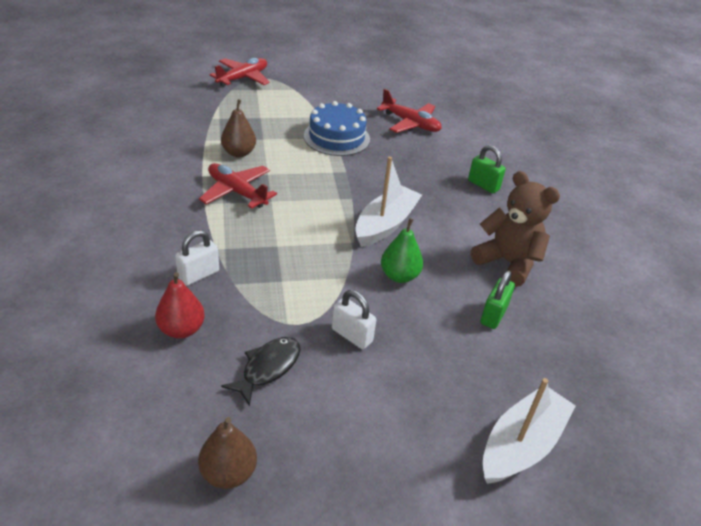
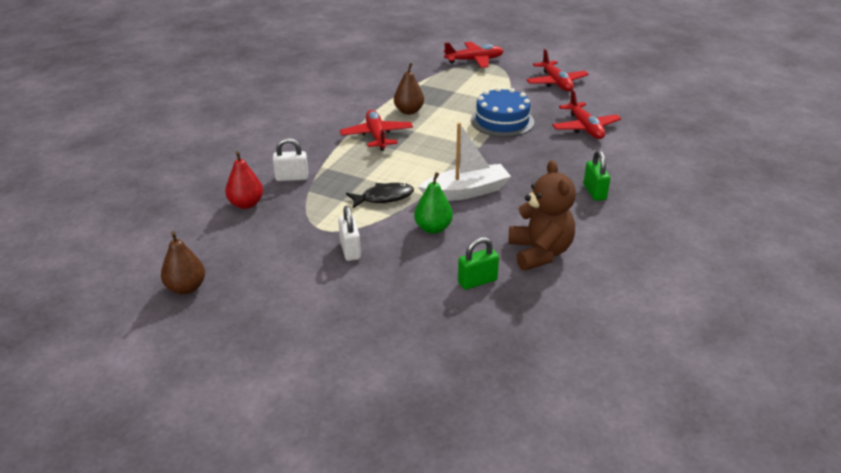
camera: 40 degrees right, 5 degrees down
black fish [221,337,300,406] -> black fish moved to [346,183,414,208]
white boat [483,378,576,484] -> none
none -> red plane [526,49,589,91]

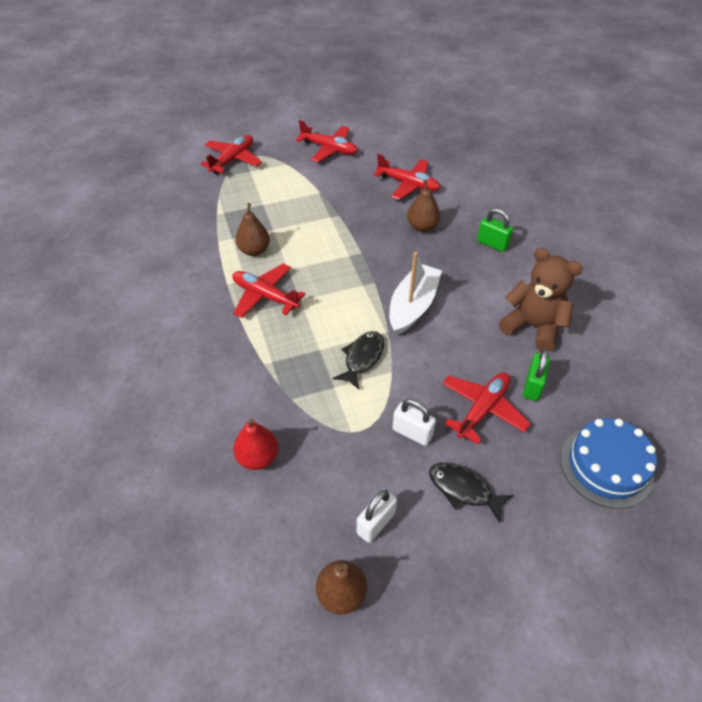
camera: 45 degrees left, 15 degrees up
white padlock [273,138,308,181] -> white padlock moved to [357,489,397,543]
green pear [414,172,453,234] -> none
blue cake [471,87,534,137] -> blue cake moved to [560,418,657,509]
none -> brown pear [407,180,440,232]
none -> black fish [429,462,513,523]
none -> red plane [442,372,531,444]

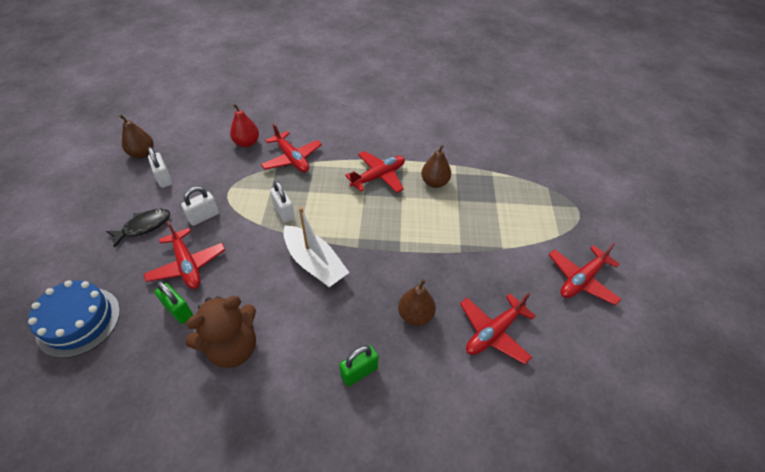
camera: 110 degrees right, 0 degrees up
red plane [201,135,262,174] -> red plane moved to [261,123,322,172]
black fish [333,331,384,389] -> white padlock [270,181,295,223]

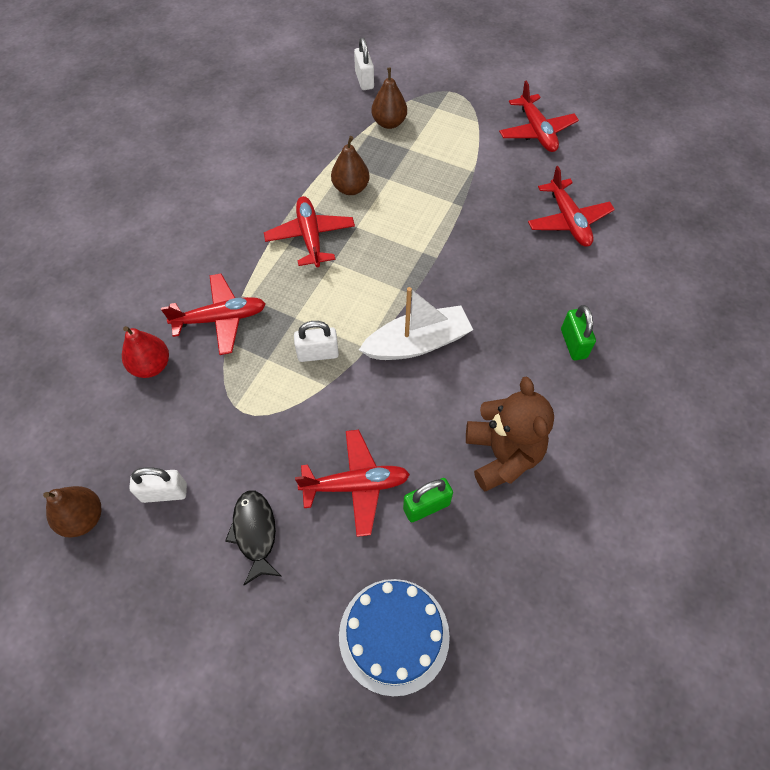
camera: 65 degrees left, 10 degrees up
white padlock [181,186,219,226] -> white padlock moved to [354,38,374,90]
brown pear [398,279,436,326] -> brown pear moved to [371,68,407,129]

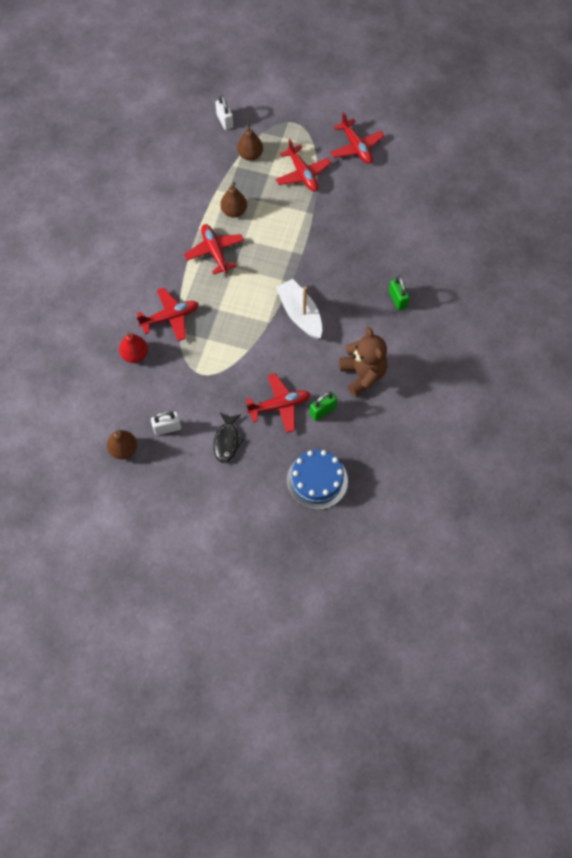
camera: 10 degrees left, 5 degrees up
black fish [225,490,281,585] -> black fish turned 150 degrees counterclockwise [213,412,244,463]
white padlock [294,321,339,362] -> none
white boat [359,287,473,360] -> white boat turned 90 degrees counterclockwise [276,279,322,339]
red plane [528,166,615,247] -> red plane moved to [275,139,331,191]

